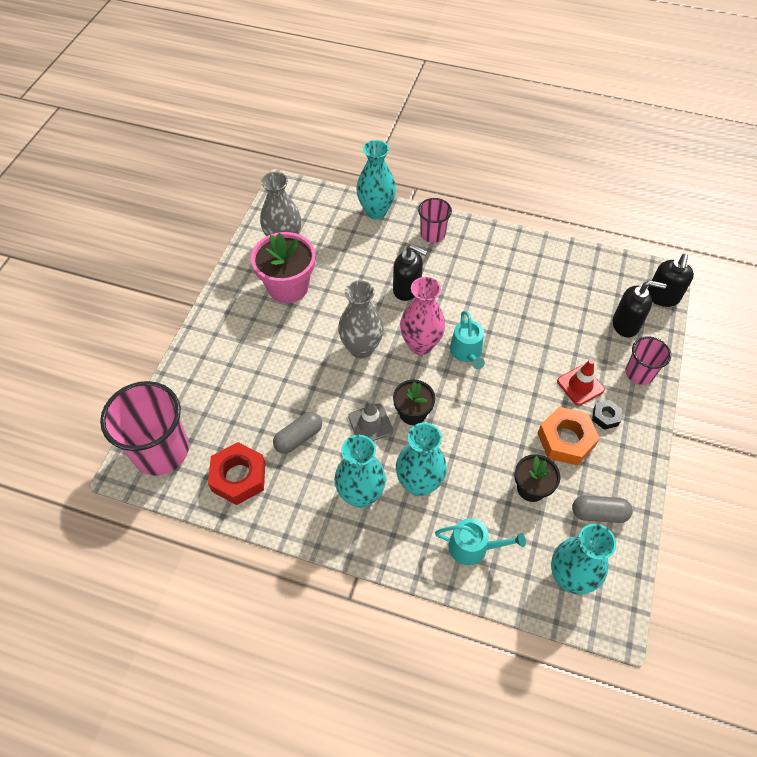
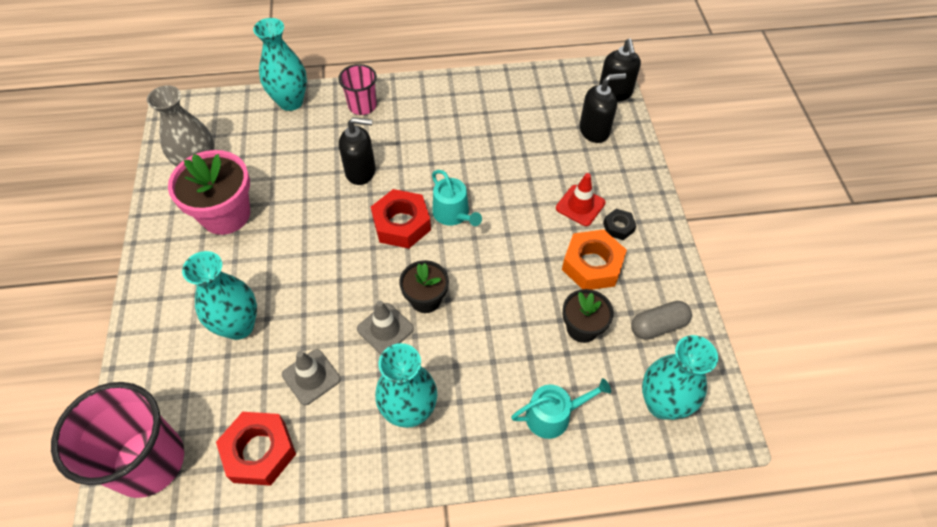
camera: 25 degrees left, 0 degrees up
grey capsule [273,412,322,454] -> grey traffic cone [282,349,341,405]
grey vase [338,280,384,359] -> none
turquoise vase [396,423,447,496] -> turquoise vase moved to [182,251,257,340]
pink vase [400,277,445,355] -> red nut [371,189,431,249]
pink cup [626,336,671,385] -> none

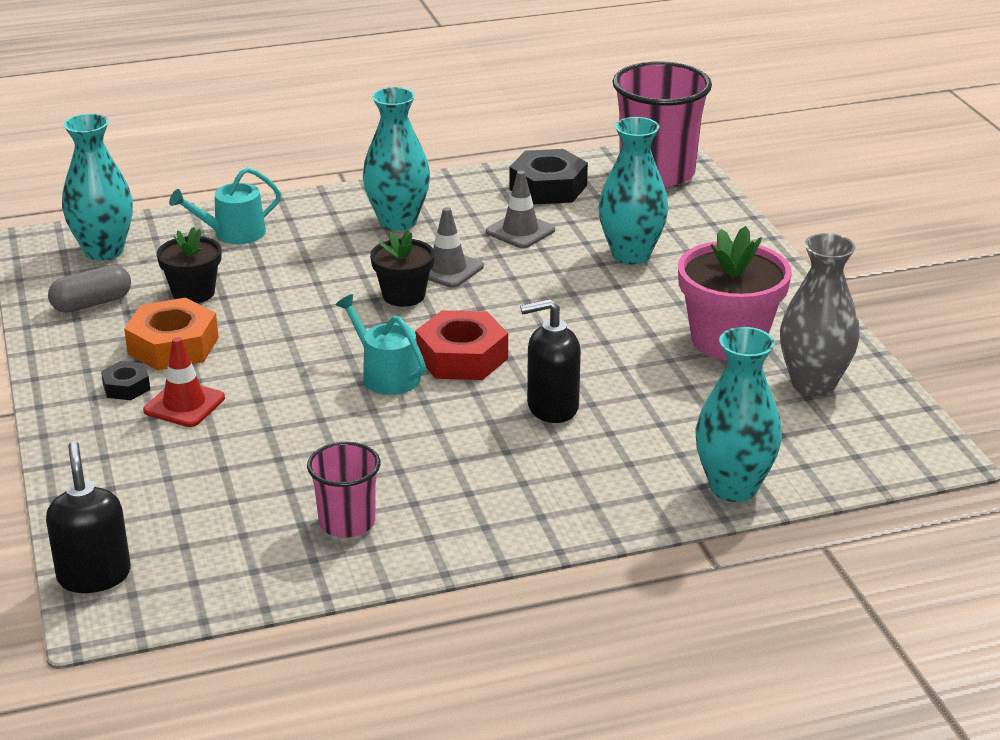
camera: 170 degrees right, 25 degrees down
red nut [216,412,296,486] -> black nut [509,149,588,205]
pink cup [339,64,377,115] -> pink cup moved to [307,442,381,538]
black soap dispenser [579,73,626,143] -> none

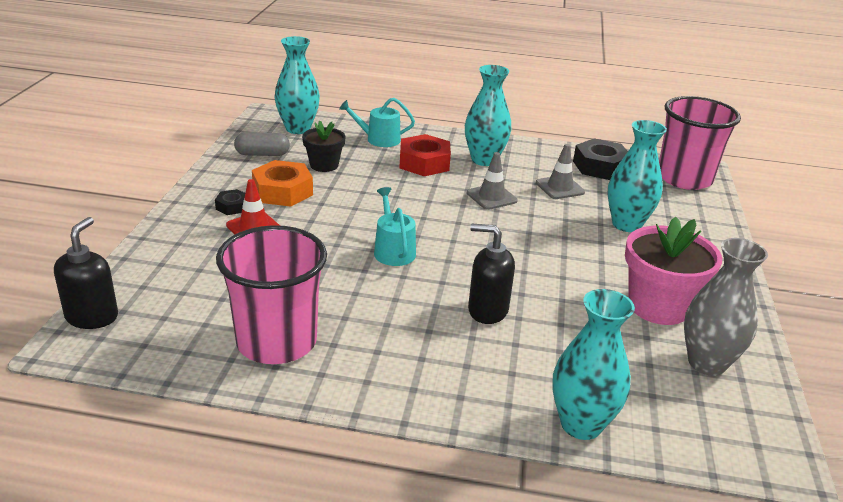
camera: 25 degrees right, 0 degrees up
pink cup [307,442,381,538] -> pink cup [216,225,327,364], size x1.84
black flower pot [370,230,435,307] -> none
red nut [415,310,508,380] -> red nut moved to [400,134,451,176]

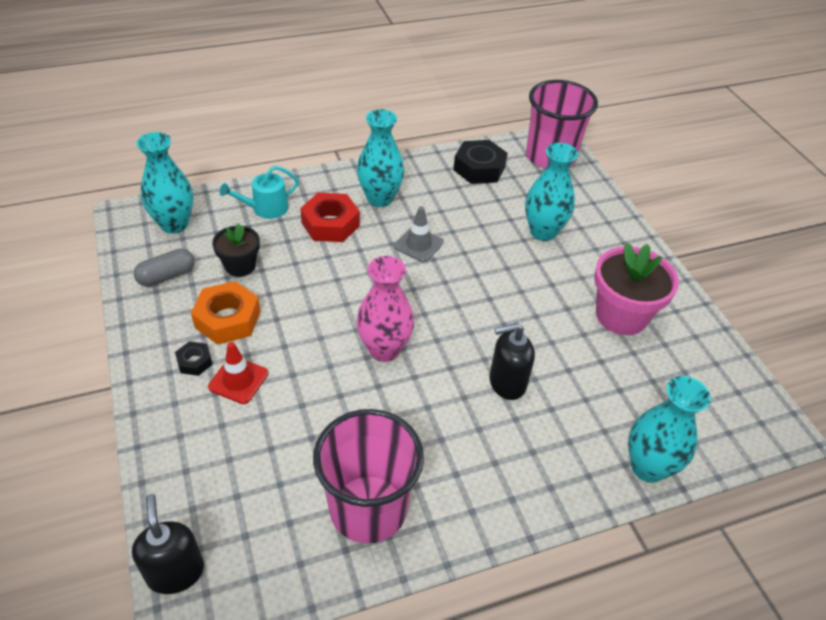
camera: 30 degrees left, 15 degrees up
turquoise watering can [374,187,416,266] -> pink vase [356,256,414,362]
grey traffic cone [536,144,585,199] -> none
grey vase [684,238,768,376] -> none

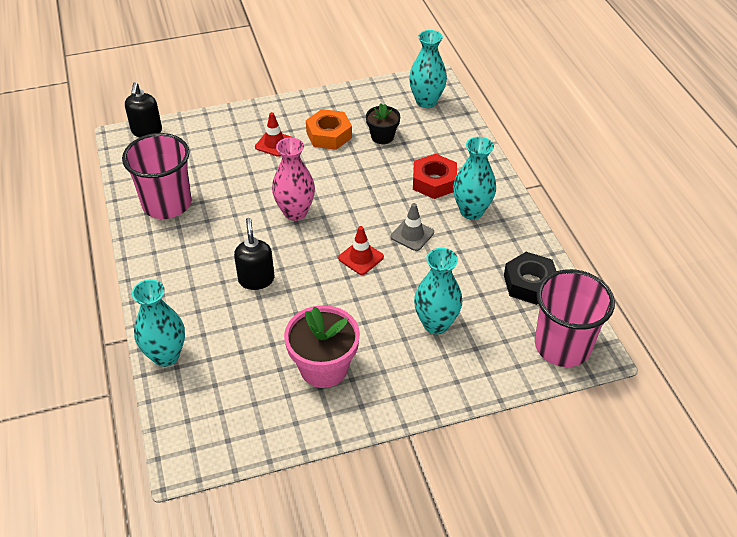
camera: 95 degrees right, 0 degrees up
black soap dispenser [132,494,204,594] -> black soap dispenser turned 105 degrees clockwise [125,82,162,137]
grey capsule [134,248,195,287] -> none
black nut [175,341,213,376] -> none
turquoise watering can [220,166,299,219] -> none
none -> red traffic cone [338,226,384,275]

